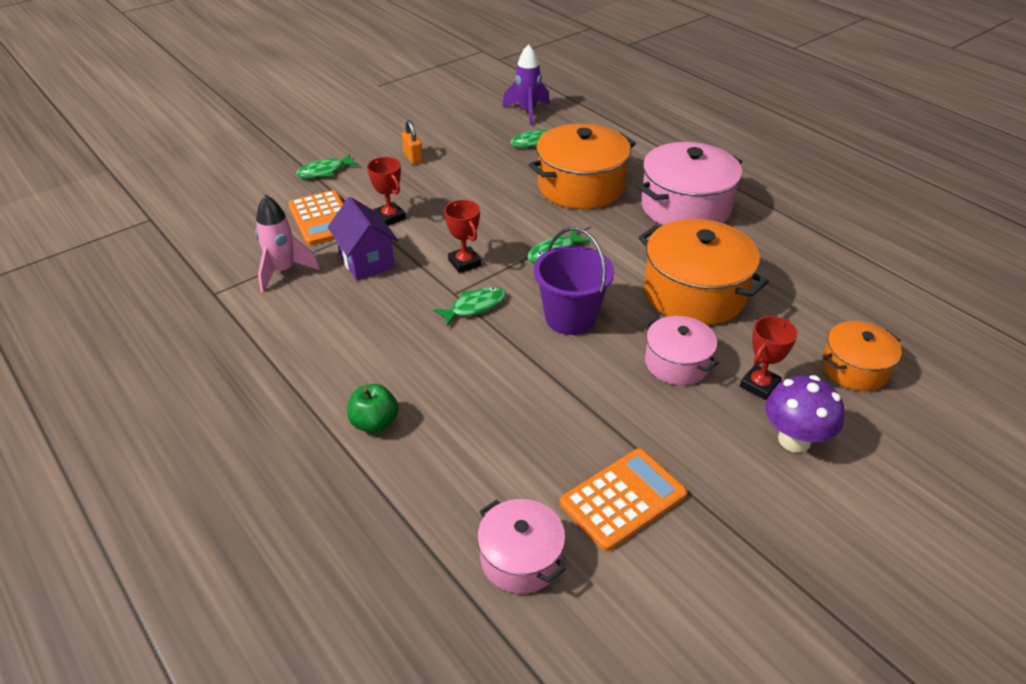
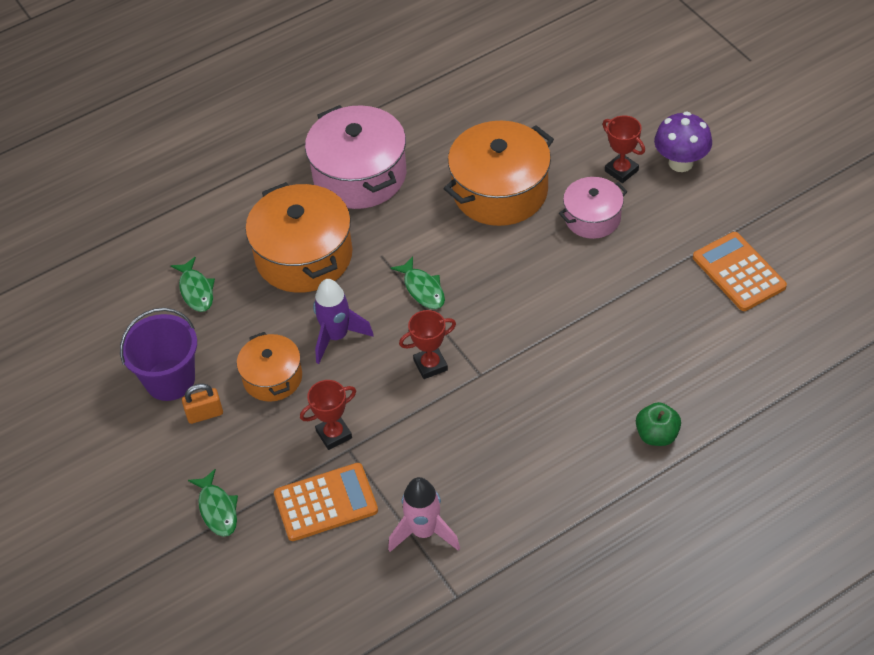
camera: 80 degrees left, 10 degrees up
purple house [328,197,398,280] -> none
green fish [433,287,506,327] -> none
pink pot [477,499,566,594] -> none
purple rocket [502,44,550,125] -> purple rocket moved to [313,279,374,364]
purple bucket [534,227,614,335] -> purple bucket moved to [120,308,197,401]
orange pot [822,321,902,391] -> orange pot moved to [237,332,302,402]

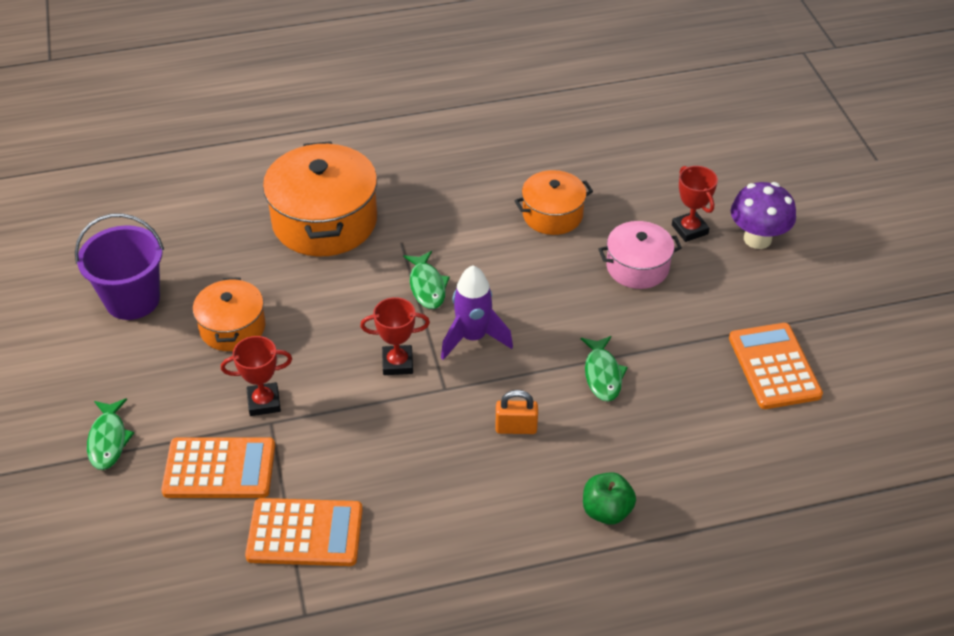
camera: 15 degrees right, 5 degrees down
green fish [171,257,215,312] -> green fish moved to [581,336,628,402]
orange padlock [182,383,223,424] -> orange padlock moved to [496,390,538,434]
pink pot [305,105,406,209] -> none
purple rocket [313,279,374,364] -> purple rocket moved to [441,265,513,360]
pink rocket [388,477,460,552] -> orange calculator [245,498,363,566]
orange pot [444,121,554,226] -> orange pot [514,170,593,235], size x0.58

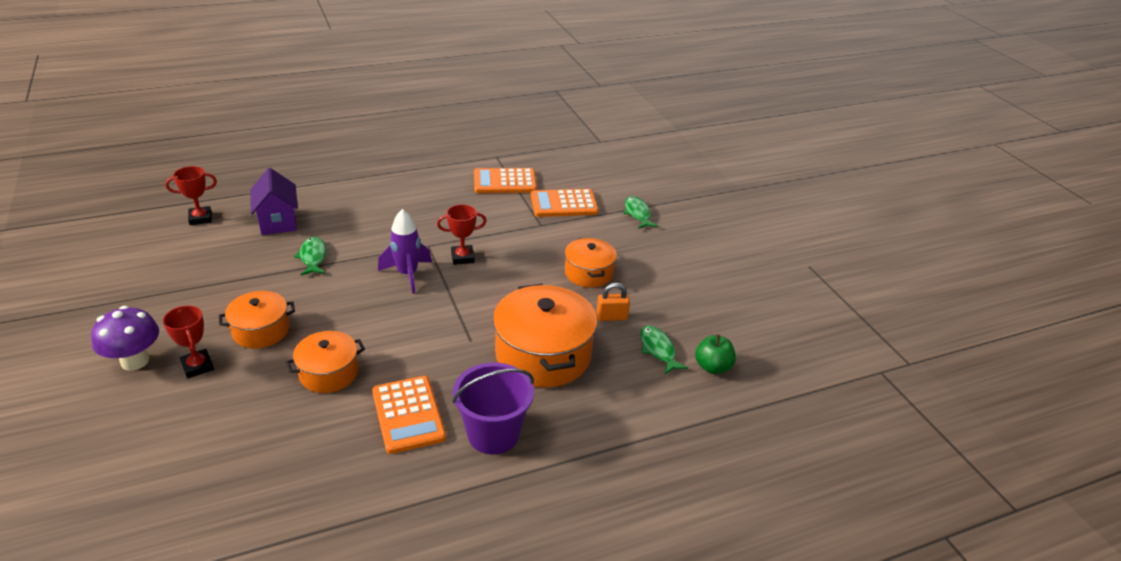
camera: 170 degrees right, 10 degrees down
purple bucket [75,213,164,320] -> purple bucket moved to [452,363,534,454]
red trophy [221,336,292,416] -> red trophy moved to [165,166,217,225]
green fish [403,251,450,309] -> green fish moved to [640,325,688,374]
orange padlock [496,390,538,434] -> orange padlock moved to [596,283,630,321]
green apple [583,472,636,525] -> green apple moved to [695,334,736,374]
pink pot [598,221,682,289] -> orange pot [219,291,295,348]
orange calculator [729,323,823,409] -> orange calculator moved to [372,376,446,454]
none -> purple house [250,168,298,235]

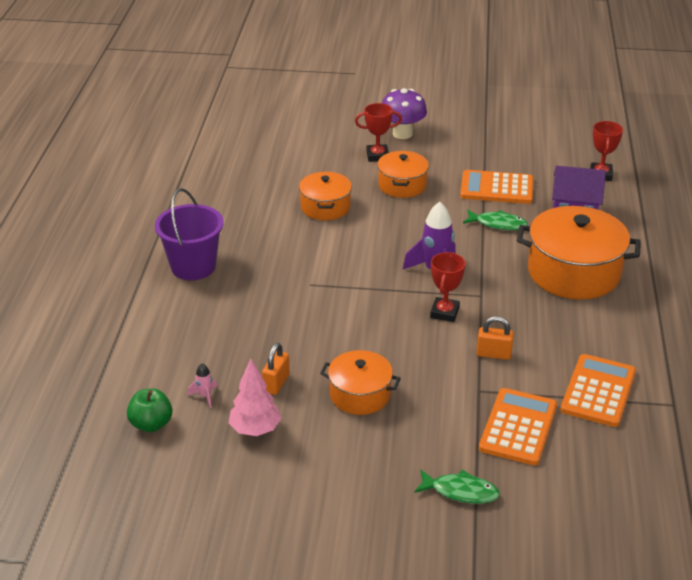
camera: 120 degrees right, 0 degrees up
orange calculator [372,376,446,454] -> orange calculator moved to [460,170,533,204]
orange pot [493,284,597,388] -> orange pot moved to [517,206,641,299]
green fish [640,325,688,374] -> pink rocket [188,363,217,408]
none -> pink tree [229,359,281,436]
none -> orange padlock [477,316,514,360]

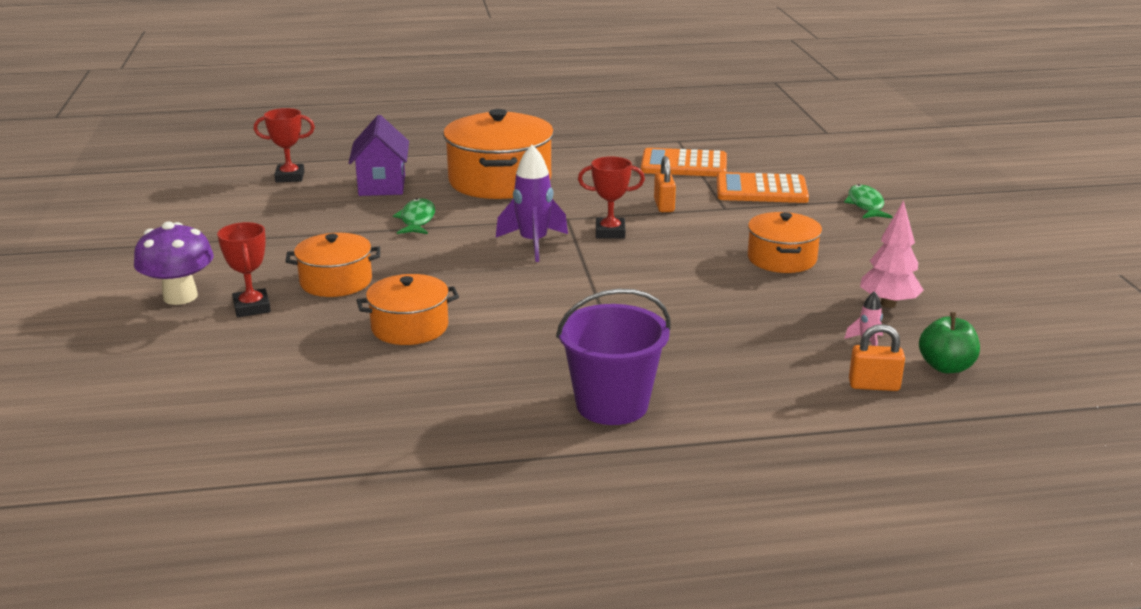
camera: 105 degrees left, 10 degrees down
orange padlock [262,343,290,395] -> orange padlock moved to [849,324,905,391]
orange calculator [460,170,533,204] -> none

